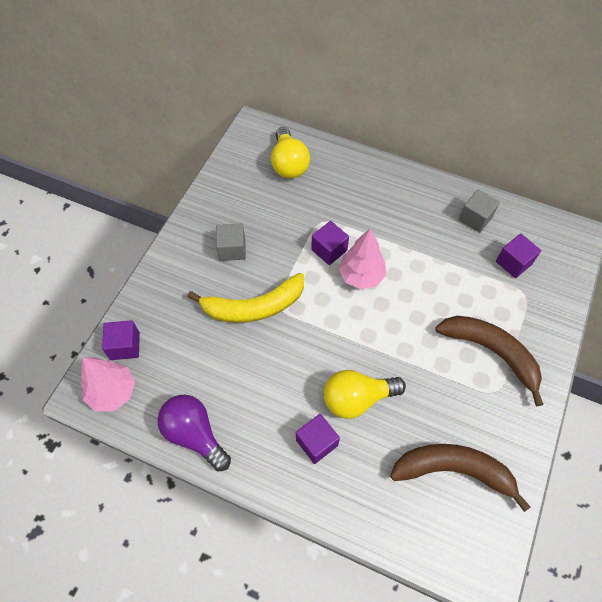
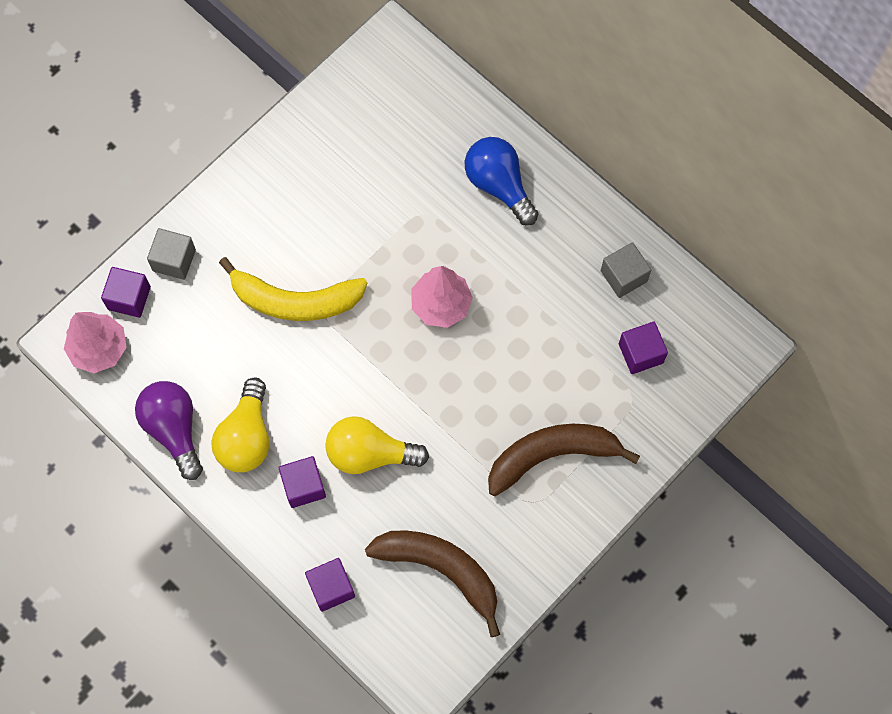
camera: 20 degrees right, 10 degrees up
grey cube [216,223,246,261] -> grey cube moved to [147,228,196,280]
yellow light bulb [271,127,310,178] -> yellow light bulb moved to [211,377,270,473]
purple cube [311,221,349,265] -> purple cube moved to [305,558,355,612]
brown banana [435,316,543,406] -> brown banana turned 75 degrees counterclockwise [488,424,640,496]
none -> blue light bulb [465,137,538,226]

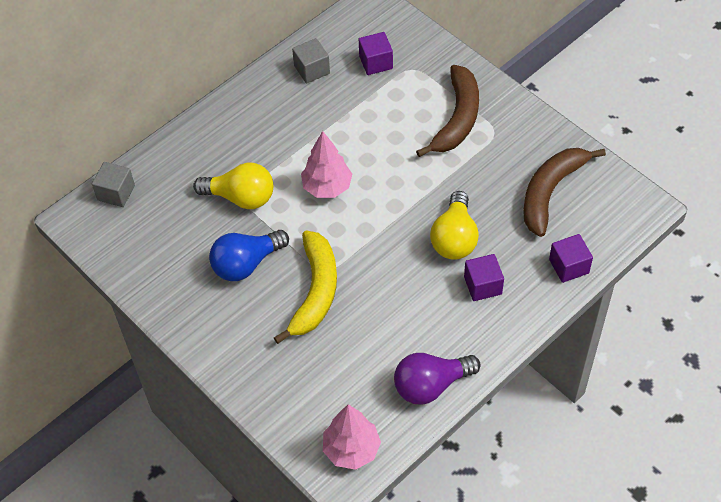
camera: 85 degrees left, 15 degrees down
purple cube [101,267,151,318] -> none
grey cube [147,228,196,280] -> grey cube moved to [92,162,135,207]
yellow light bulb [211,377,270,473] -> yellow light bulb moved to [193,163,273,209]
blue light bulb [465,137,538,226] -> blue light bulb moved to [209,230,289,281]
brown banana [488,424,640,496] -> brown banana turned 150 degrees counterclockwise [416,65,479,157]

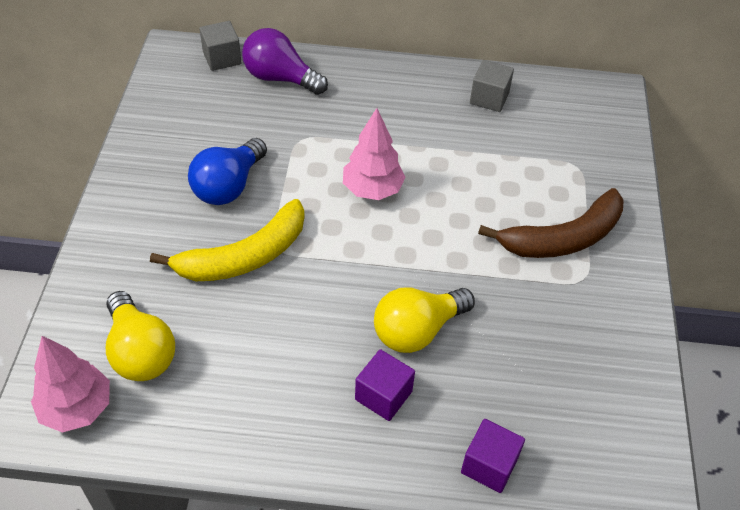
camera: 45 degrees right, 5 degrees down
yellow light bulb [193,163,273,209] -> yellow light bulb moved to [106,291,175,381]
blue light bulb [209,230,289,281] -> blue light bulb turned 75 degrees counterclockwise [188,138,267,205]
purple cube [359,32,393,75] -> none
purple light bulb [394,353,481,405] -> purple light bulb moved to [242,28,328,95]
brown banana [523,148,606,237] -> none

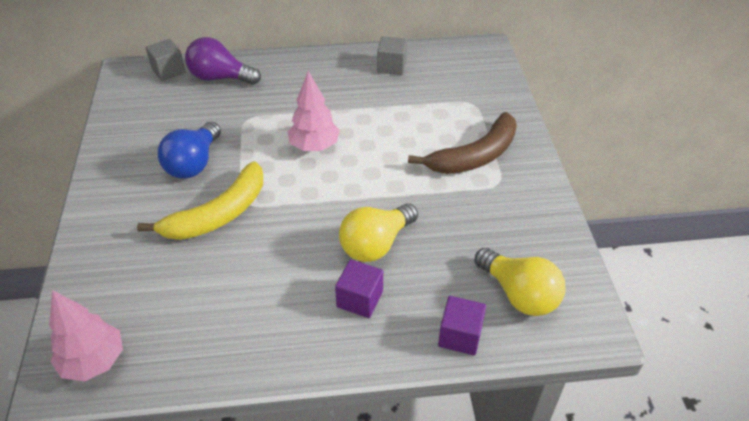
camera: 10 degrees left, 5 degrees down
yellow light bulb [106,291,175,381] -> yellow light bulb moved to [475,248,566,316]

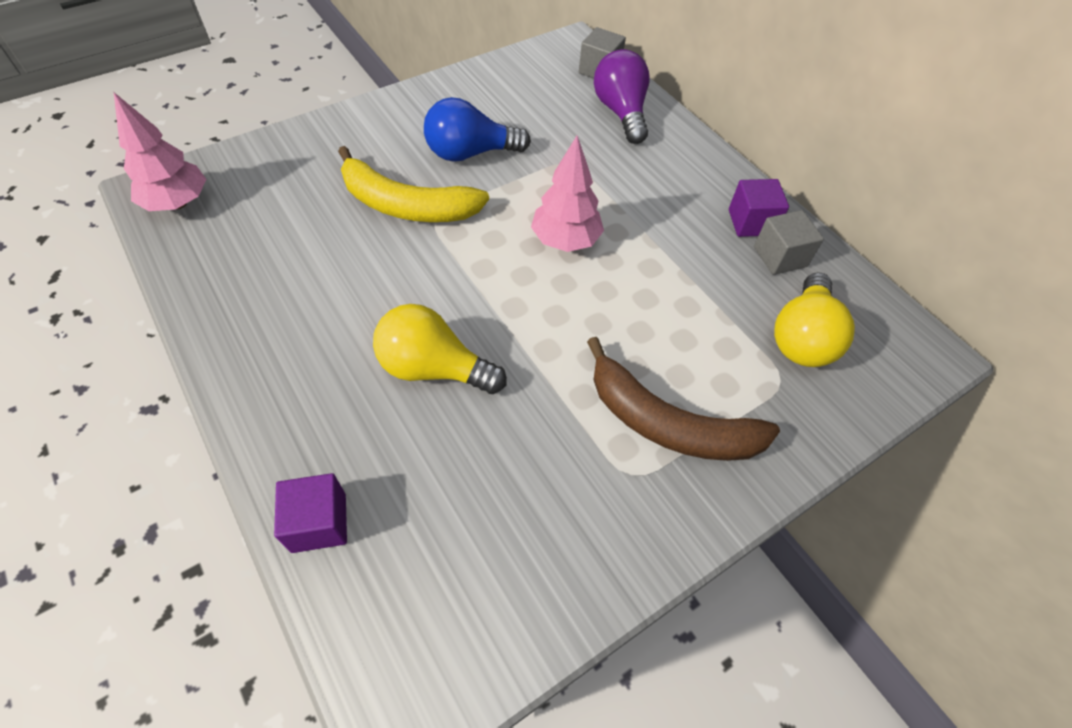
camera: 60 degrees right, 10 degrees up
purple cube [335,259,383,318] -> purple cube moved to [729,179,789,237]
yellow light bulb [475,248,566,316] -> yellow light bulb moved to [774,272,855,367]

